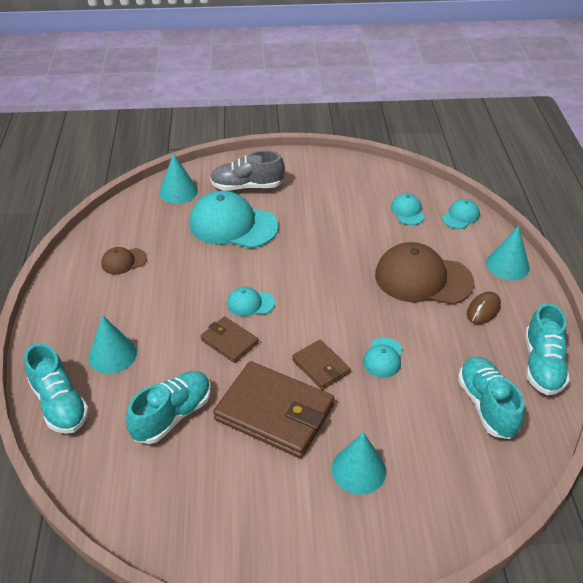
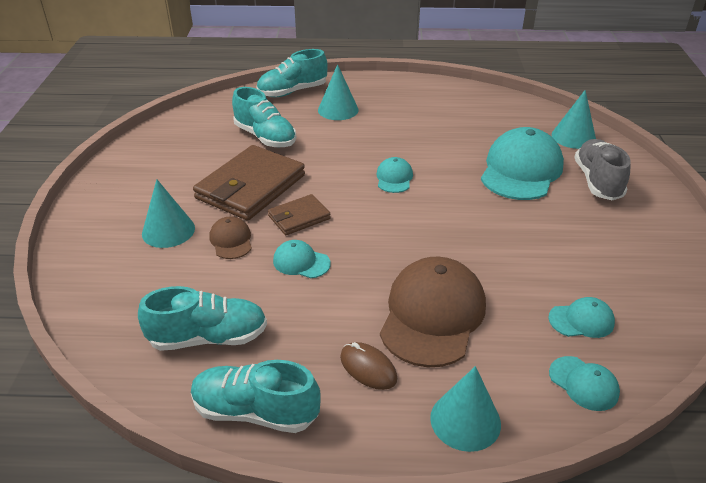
camera: 95 degrees right, 5 degrees down
brown cap [101,247,147,275] -> brown cap moved to [210,216,252,259]
brown wallet [201,316,259,363] -> none

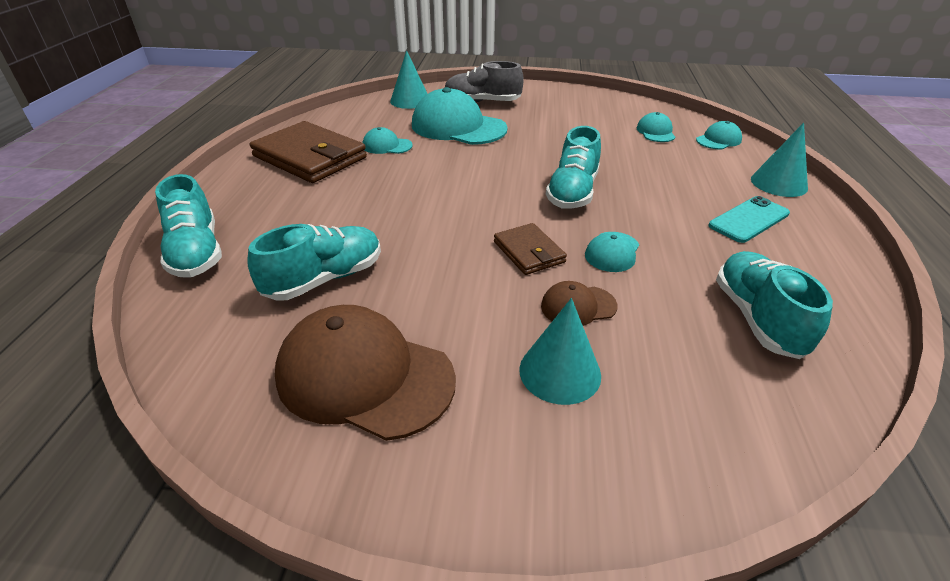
camera: 85 degrees left, 0 degrees up
turquoise shoe [191,360,321,433] -> turquoise shoe moved to [546,126,601,209]
brown wallet [193,145,305,221] -> brown wallet moved to [250,121,367,183]
turquoise cone [318,64,359,120] -> none
brown mouse [340,342,397,390] -> turquoise phone [709,196,790,243]
turquoise cap [377,157,413,193] -> turquoise cap moved to [363,127,413,154]
brown cap [380,257,486,367] -> brown cap moved to [275,305,456,441]

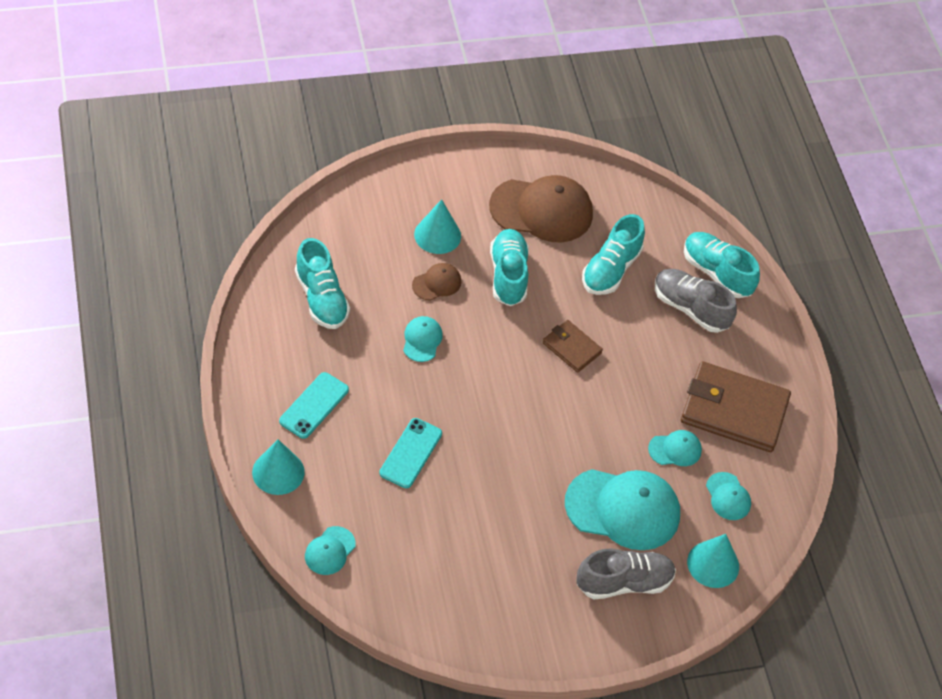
camera: 155 degrees right, 15 degrees up
brown wallet [494,223,567,275] -> brown wallet moved to [543,320,603,373]
turquoise shoe [546,126,601,209] -> turquoise shoe moved to [490,229,529,306]
turquoise cap [637,112,675,142] -> turquoise cap moved to [706,472,751,520]
none -> turquoise phone [379,418,442,488]
none -> grey shoe [655,269,737,333]

